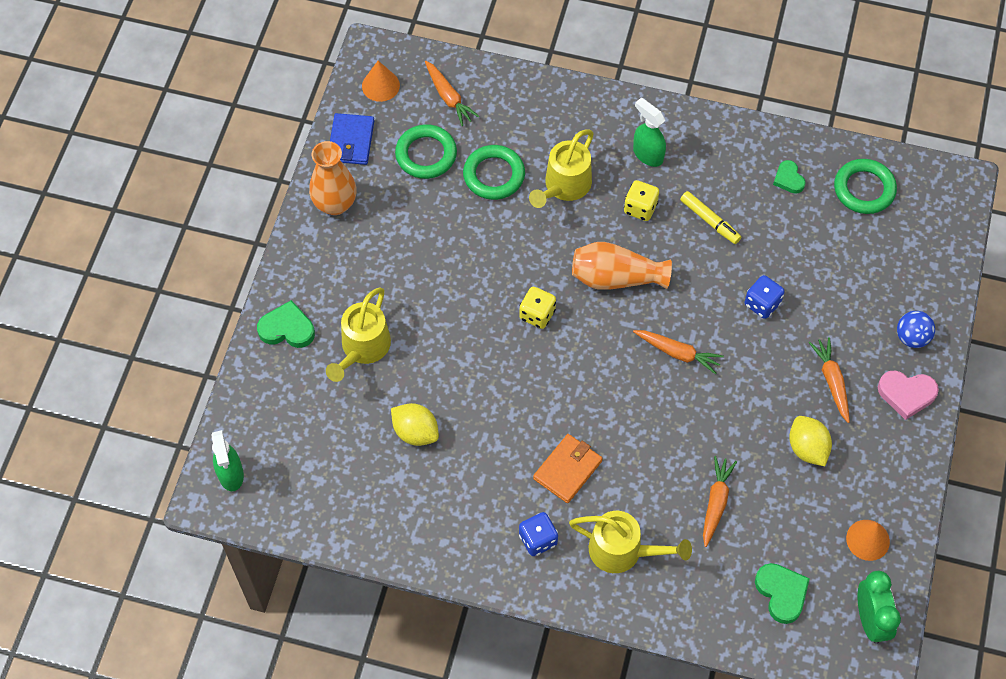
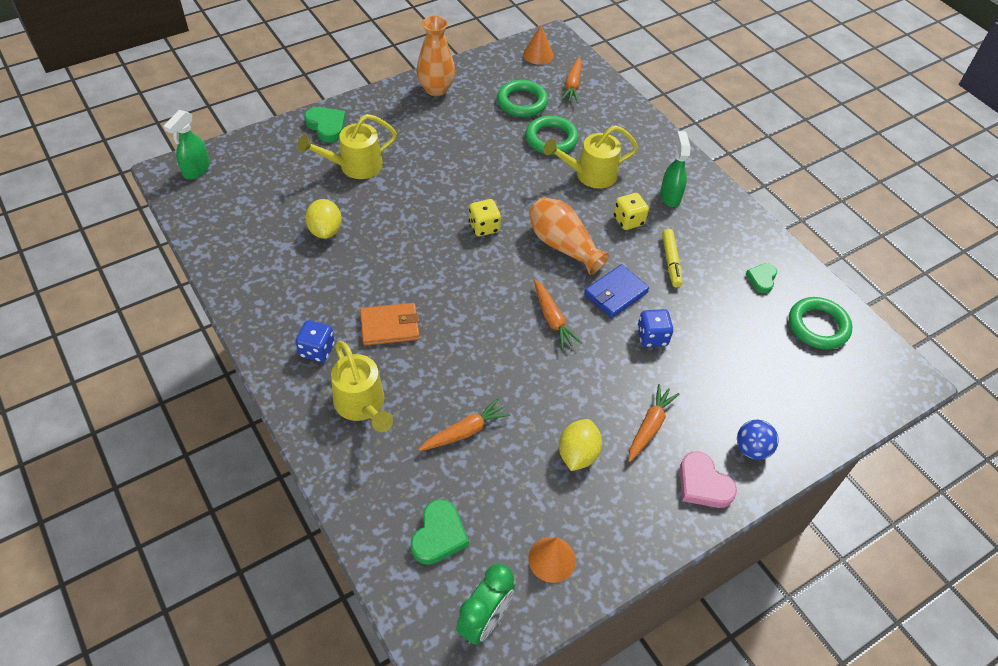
camera: 40 degrees right, 10 degrees down
blue wallet [330,113,374,165] -> blue wallet moved to [584,264,649,318]

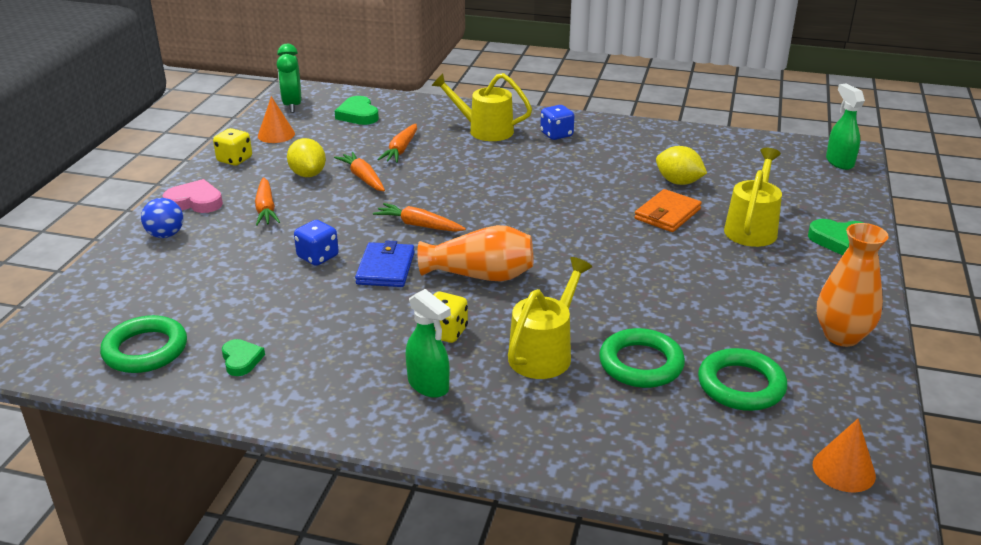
camera: 140 degrees right, 20 degrees down
orange wallet [360,303,420,346] -> orange wallet moved to [634,189,702,232]
yellow dice [469,199,501,236] -> yellow dice moved to [213,128,252,166]
orange carrot [561,57,582,103] -> orange carrot moved to [334,152,385,191]
yellow marker [662,229,682,287] -> none

